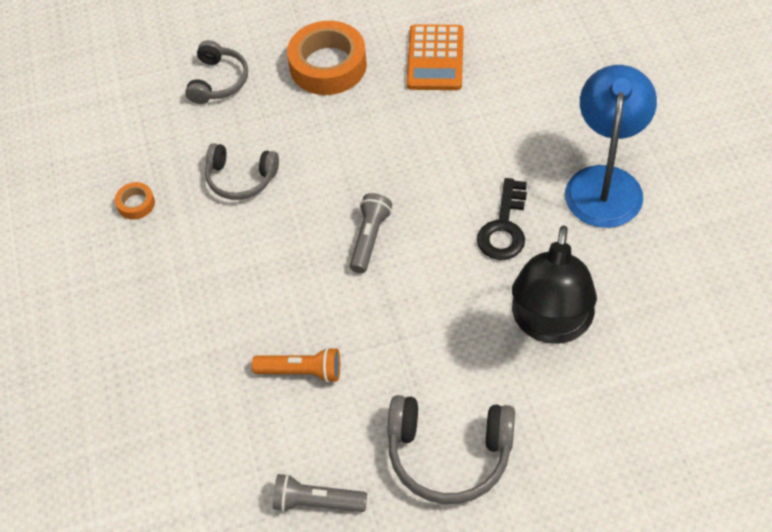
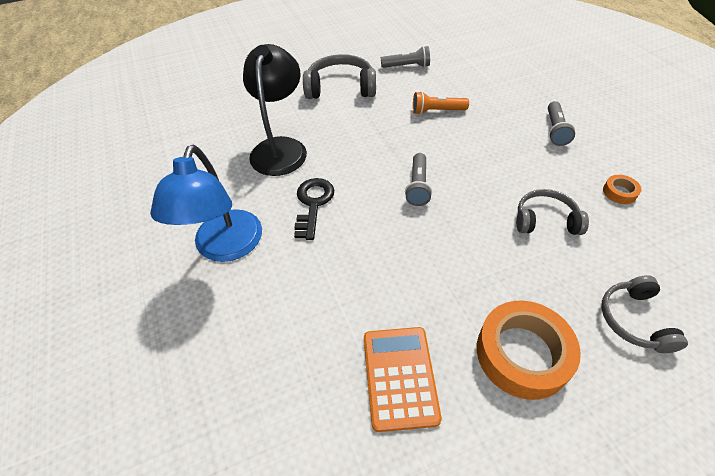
camera: 170 degrees right, 5 degrees down
none -> grey flashlight [548,101,575,146]

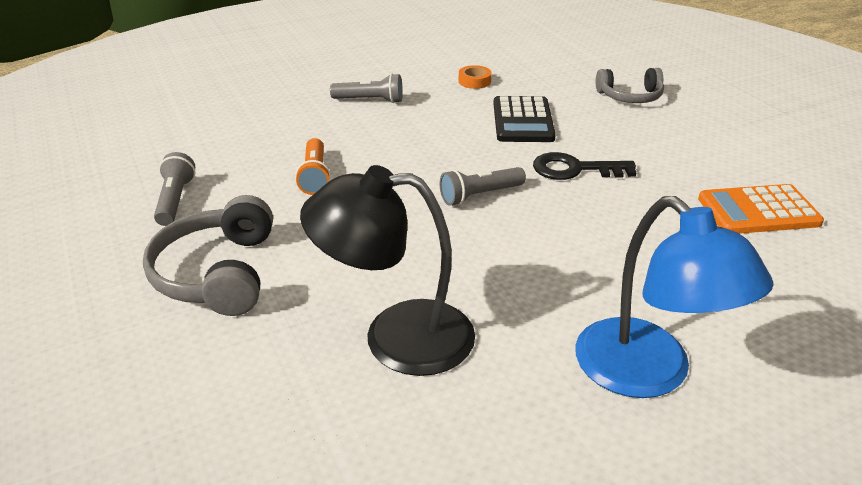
camera: 95 degrees left, 15 degrees down
blue lamp [150,145,262,262] -> blue lamp turned 60 degrees clockwise [575,196,774,398]
black key [294,178,334,240] -> black key moved to [533,152,636,180]
grey flashlight [405,153,432,206] -> grey flashlight turned 150 degrees clockwise [440,167,526,206]
orange tape [477,301,581,400] -> none
grey headphones [516,189,589,235] -> black calculator [493,96,556,142]

